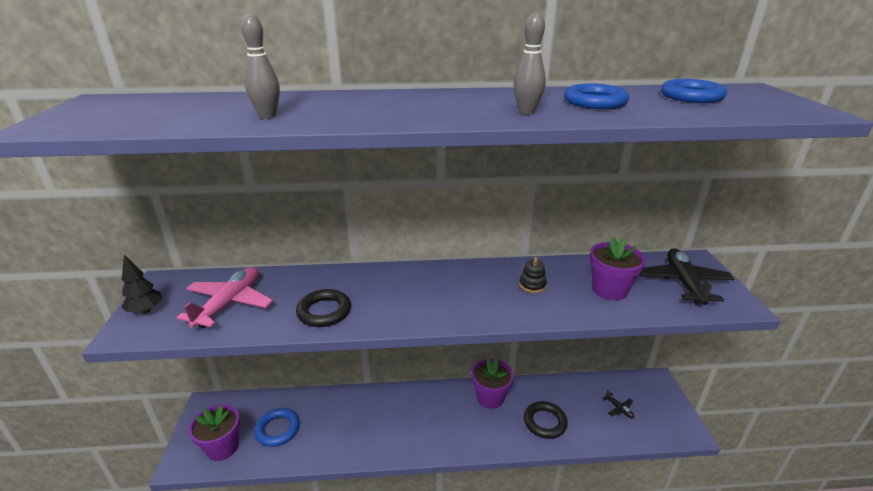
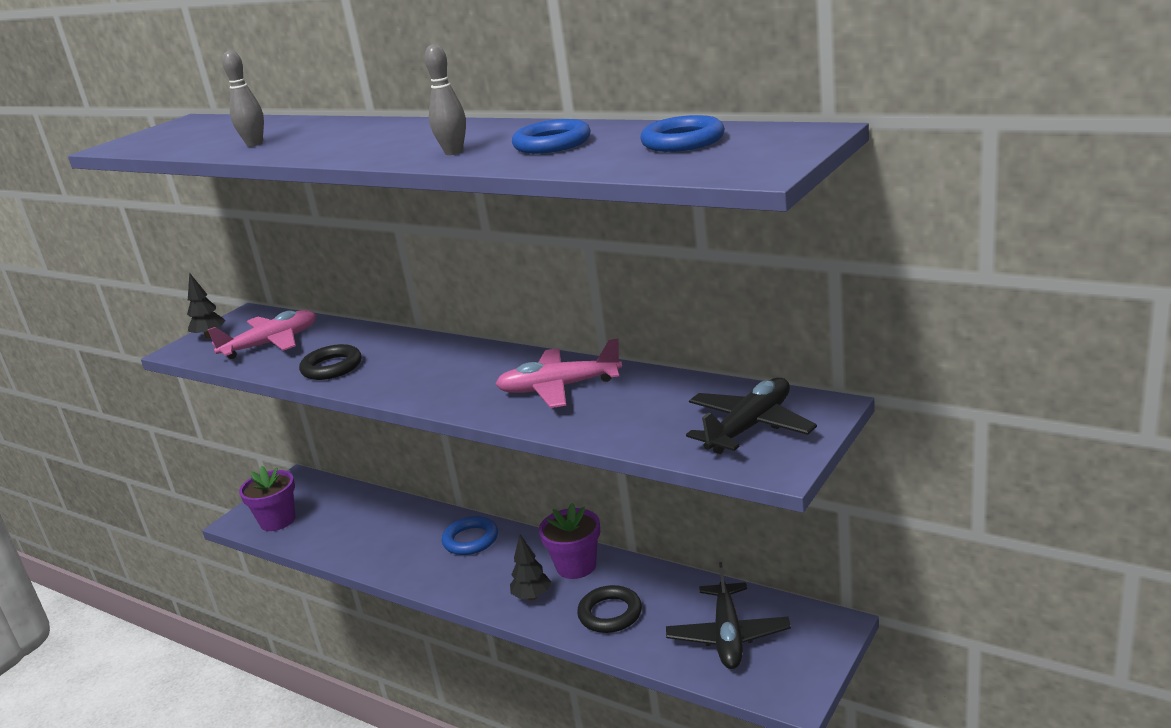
camera: 40 degrees right, 5 degrees down
blue ring [254,408,300,447] -> blue ring moved to [442,516,498,555]
black stacking toy [519,257,547,293] -> pink plane [496,339,622,408]
purple flower pot [590,237,646,301] -> none
black plane [603,389,634,418] -> black plane [666,562,791,669], size x2.23
none -> black tree [510,535,551,600]

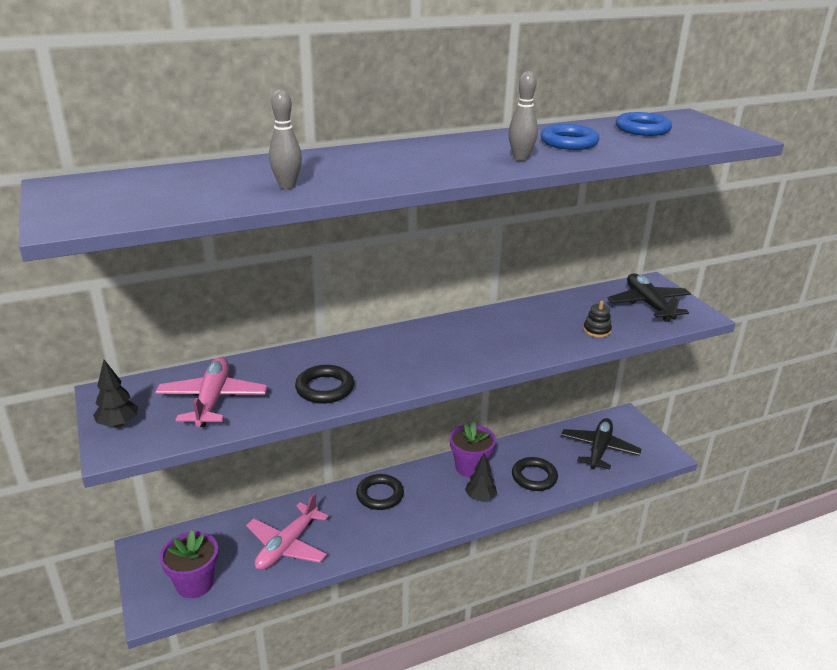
camera: 60 degrees left, 5 degrees up
blue ring [442,516,498,555] -> black ring [356,474,404,510]
pink plane [496,339,622,408] -> pink plane moved to [246,492,329,570]
black plane [666,562,791,669] -> black plane turned 105 degrees counterclockwise [561,418,641,469]
none -> black stacking toy [583,301,612,337]

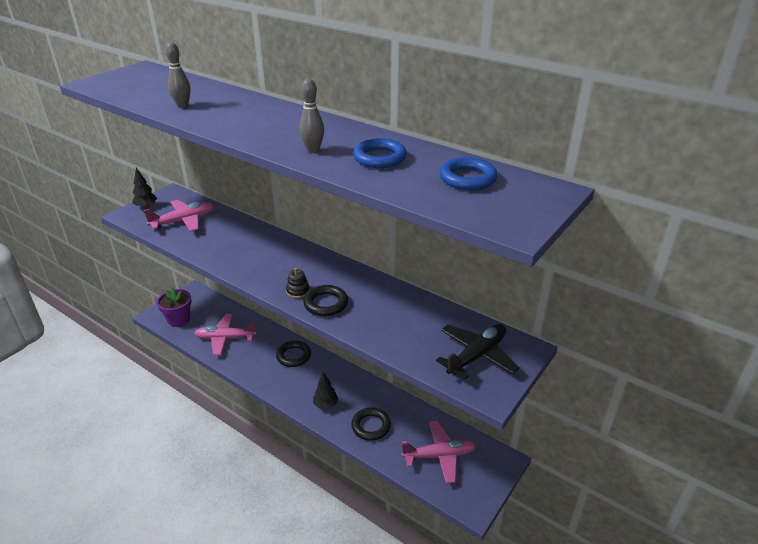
camera: 60 degrees right, 5 degrees up
black ring [295,365,354,404] -> black ring moved to [303,285,348,316]
purple flower pot [450,421,496,478] -> none
black plane [561,418,641,469] -> pink plane [401,421,476,484]
black stacking toy [583,301,612,337] -> black stacking toy moved to [286,268,310,298]

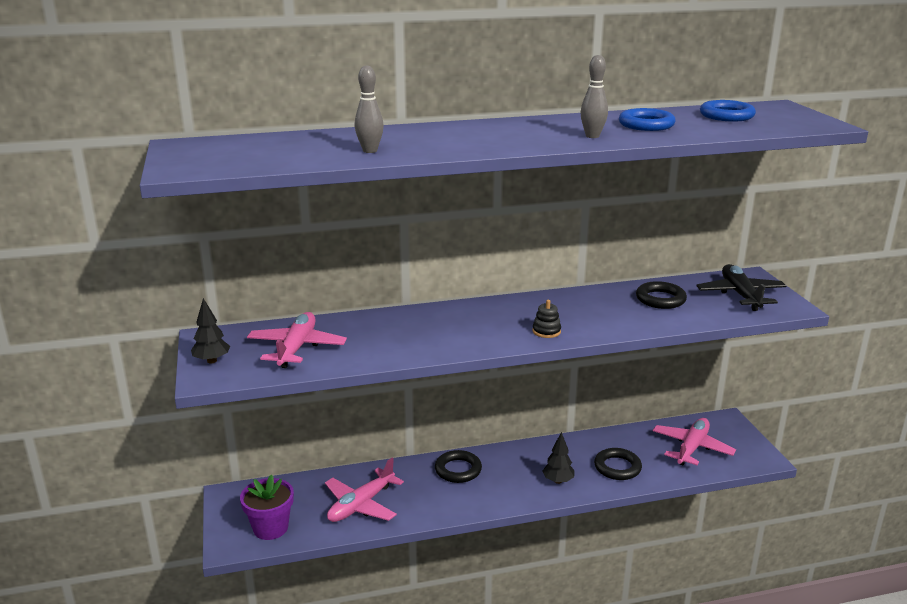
camera: 50 degrees left, 10 degrees down
black ring [303,285,348,316] -> black ring moved to [636,281,687,309]

